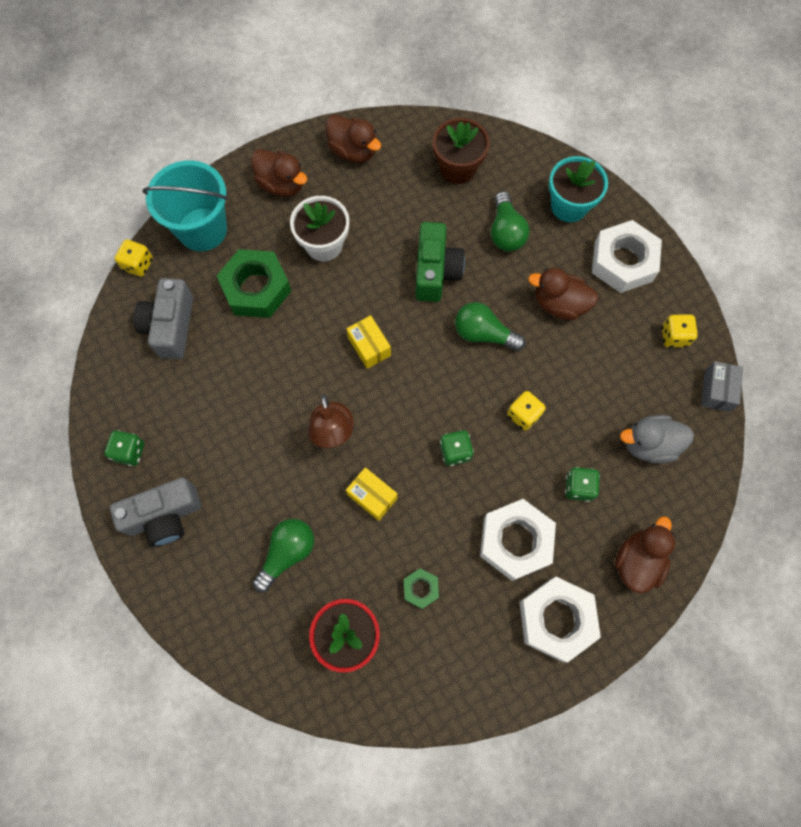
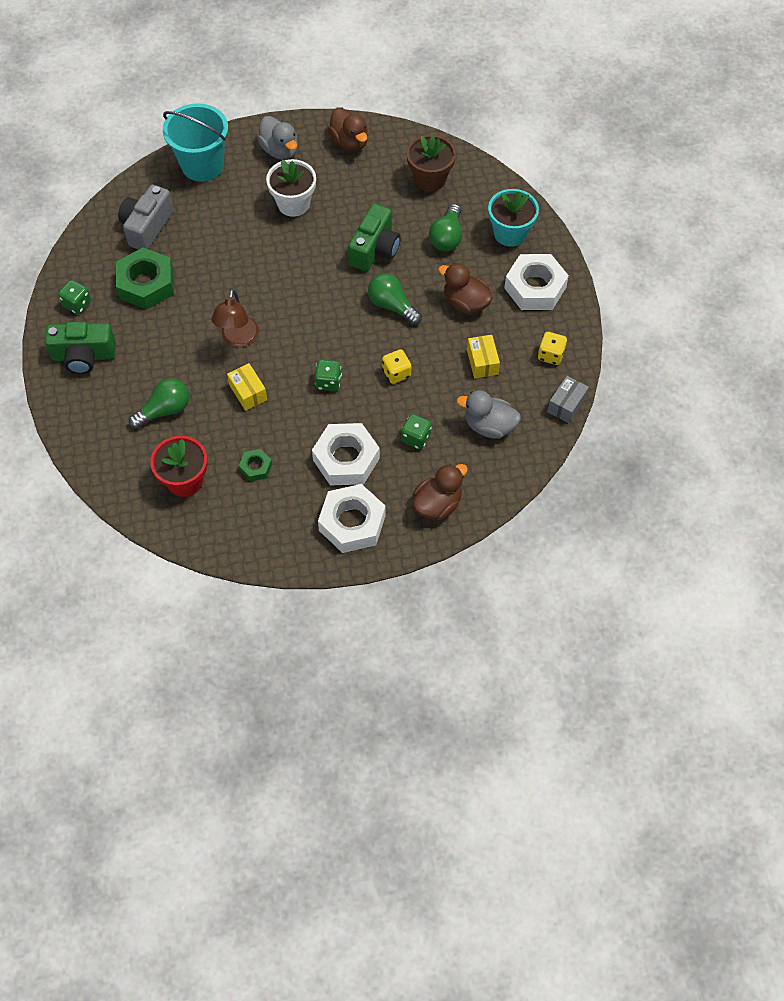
camera: 20 degrees right, 10 degrees down
grey camera [110,477,201,547] -> green camera [45,322,116,374]
yellow dice [115,239,153,277] -> none
green nut [217,249,291,318] -> green nut moved to [116,247,174,309]
brown duck [251,149,307,197] -> grey duck [257,116,298,160]
yellow box [346,315,391,369] -> yellow box moved to [467,335,500,378]

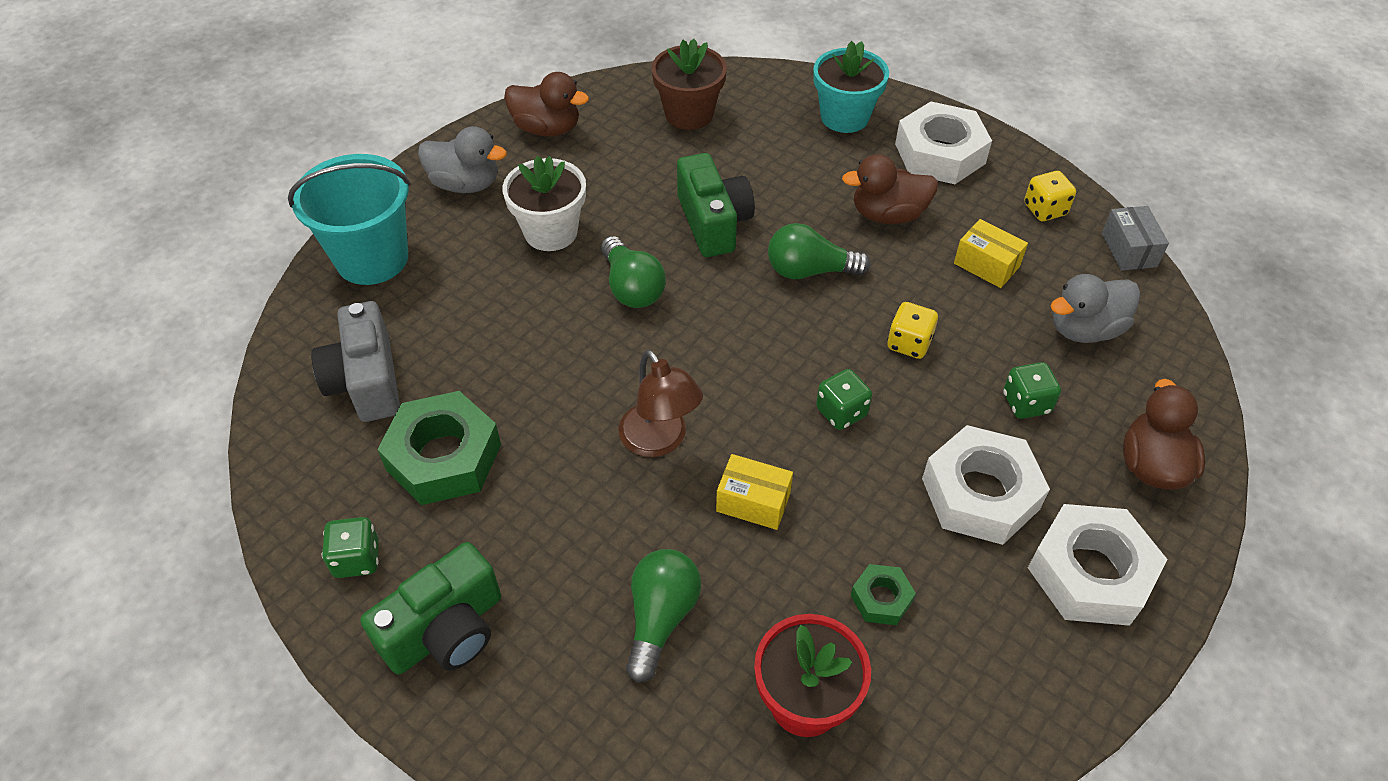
camera: 40 degrees left, 10 degrees down
green light bulb [429,204,462,251] -> green light bulb moved to [601,236,666,308]

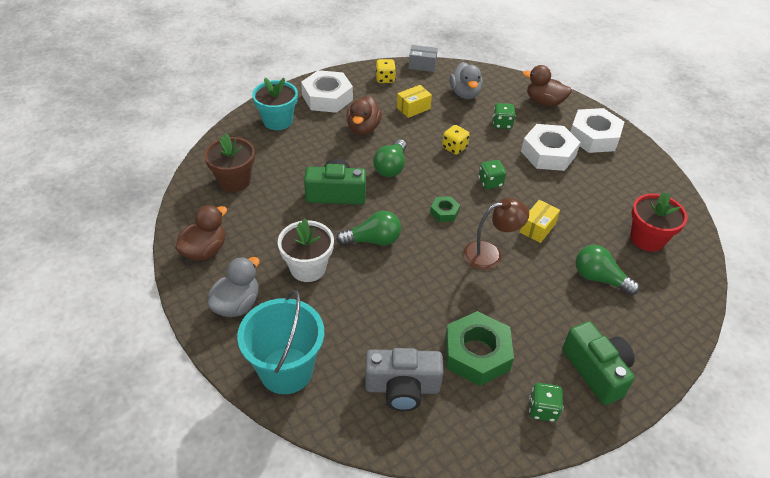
camera: 75 degrees left, 5 degrees down
green nut [851,564,916,625] -> green nut moved to [430,196,460,222]

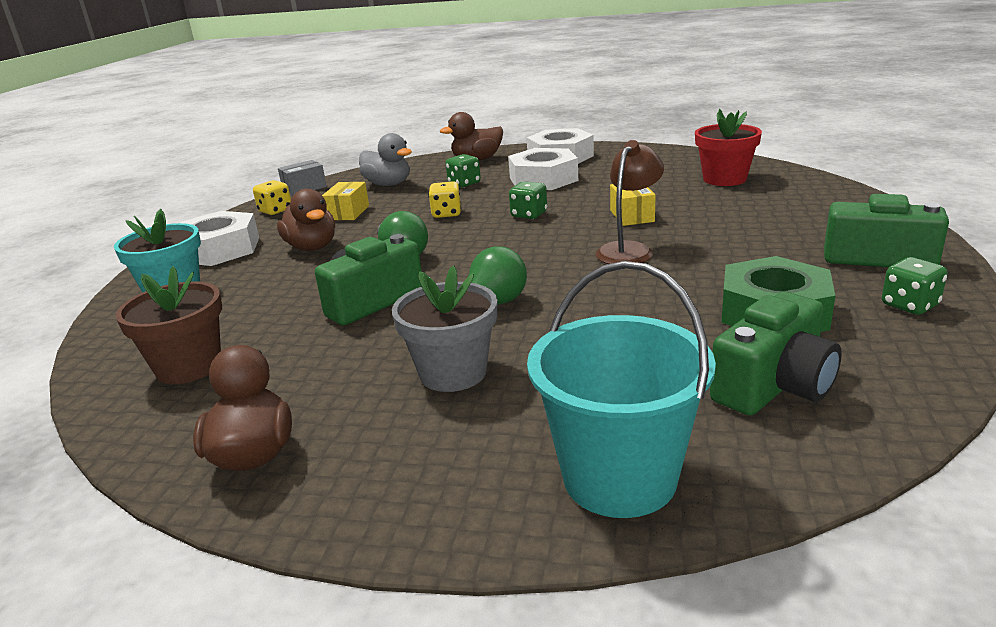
camera: 40 degrees left, 20 degrees down
grey duck [208,257,260,317] -> none
white flower pot [278,218,334,282] -> grey flower pot [392,265,497,392]
grey camera [365,348,444,411] -> green camera [710,292,842,416]
green nut [430,196,460,222] -> none
green light bulb [576,245,640,296] -> none

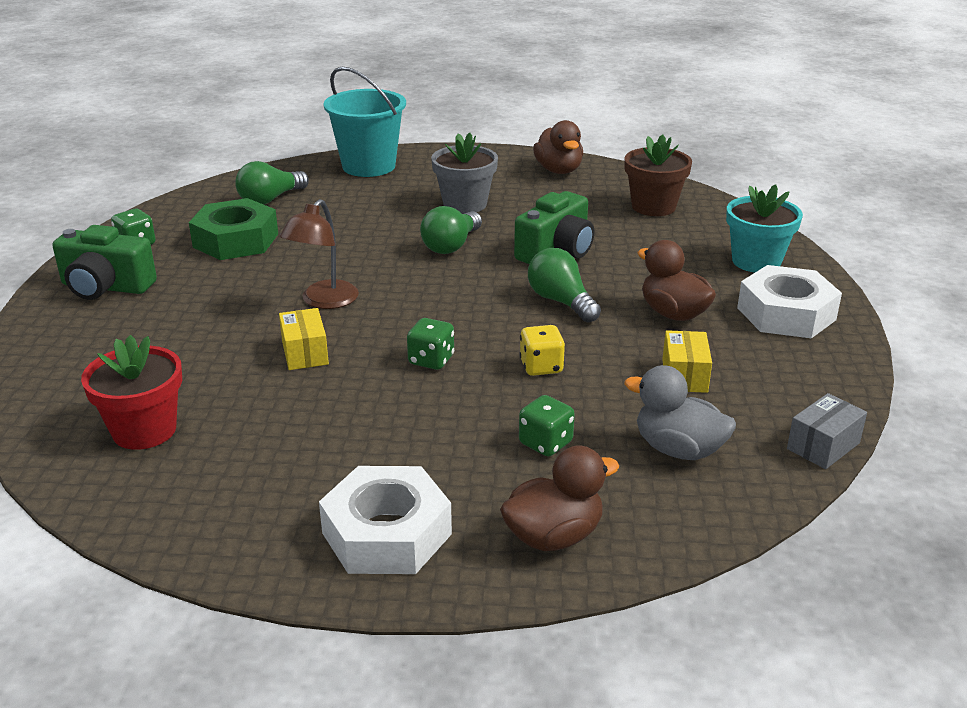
camera: 170 degrees right, 5 degrees up
yellow dice [253,180,291,215] -> none
white nut [508,148,578,190] -> none
green camera [710,292,842,416] -> green light bulb [235,161,309,205]

